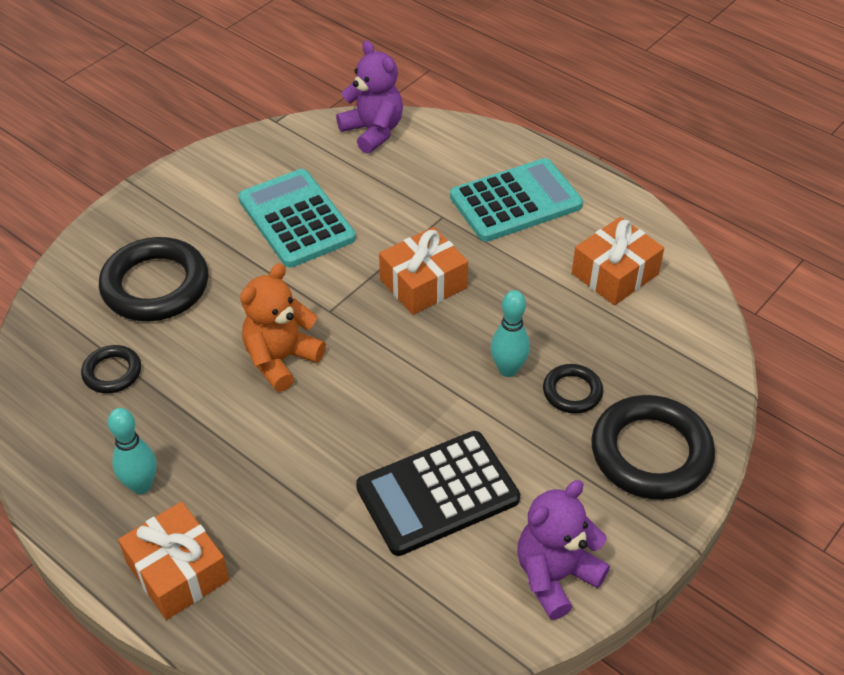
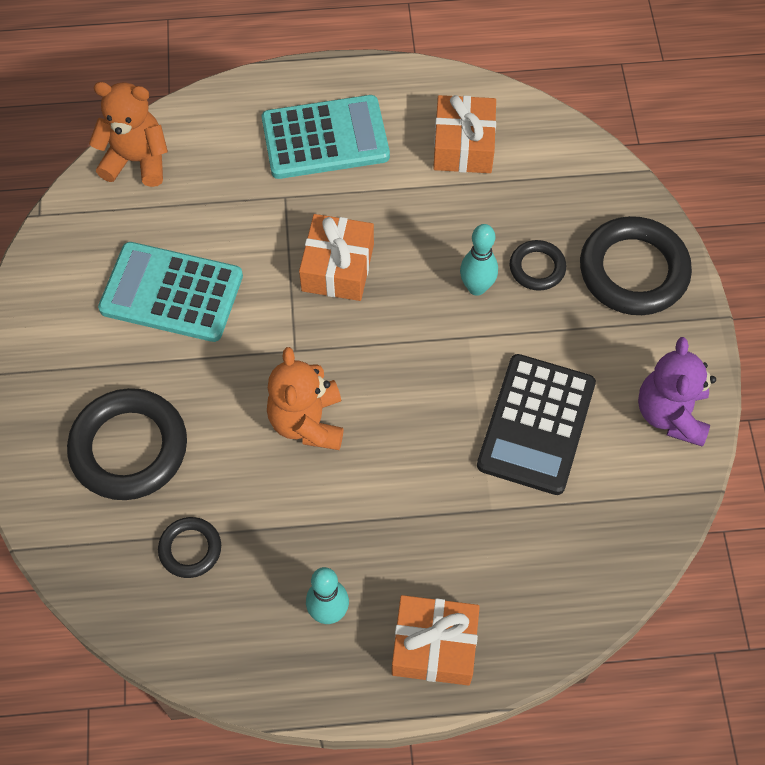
camera: 45 degrees left, 15 degrees up
purple teddy bear [336,41,403,154] -> orange teddy bear [89,82,168,187]
turquoise calculator [450,158,583,242] -> turquoise calculator turned 60 degrees clockwise [262,95,390,179]

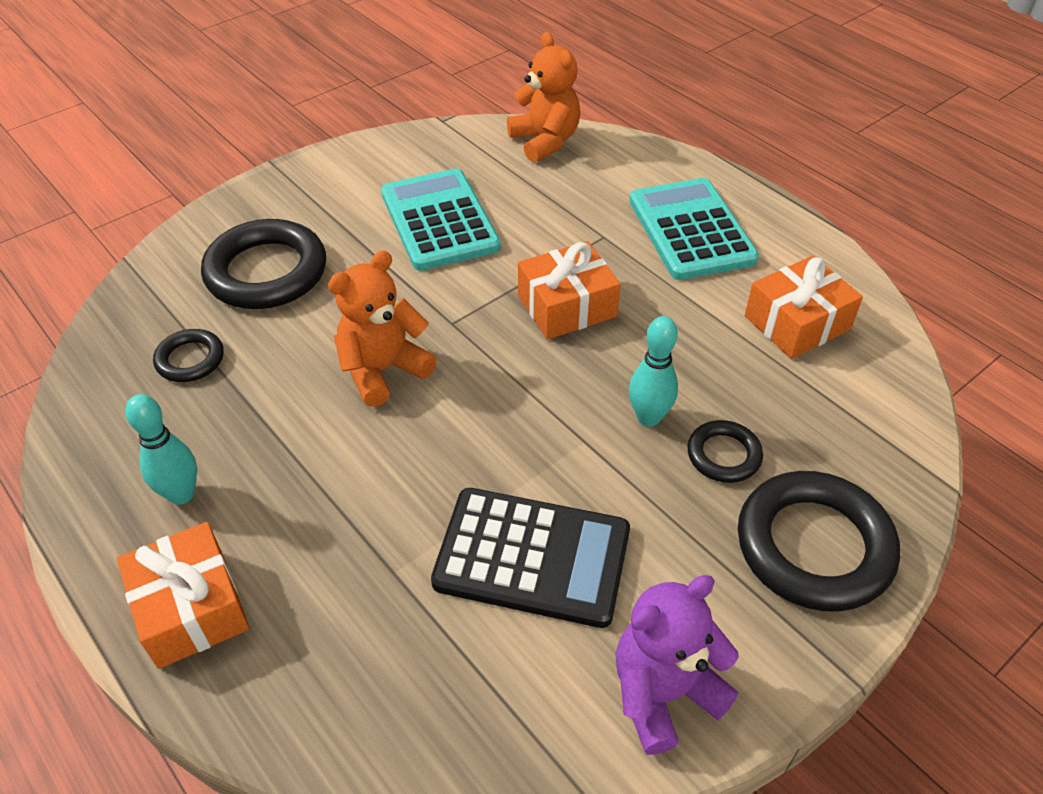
camera: 55 degrees right, 15 degrees down
turquoise calculator [262,95,390,179] -> turquoise calculator turned 150 degrees counterclockwise [629,178,759,280]
black calculator [477,354,596,495] -> black calculator turned 150 degrees counterclockwise [431,488,630,628]

